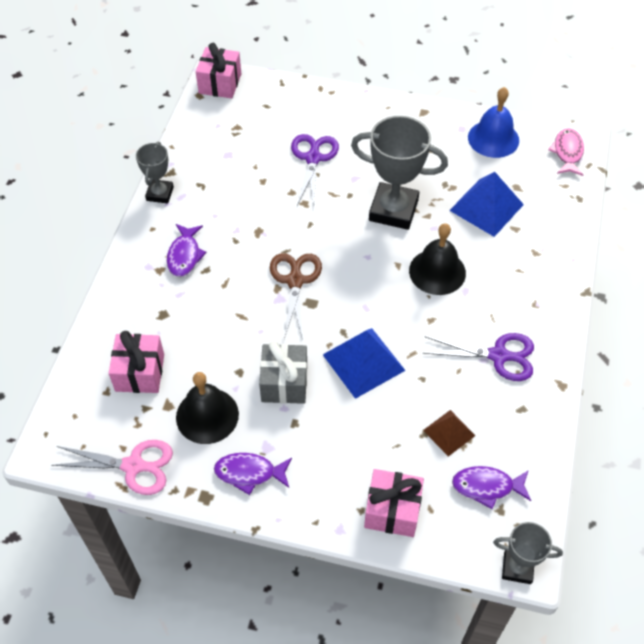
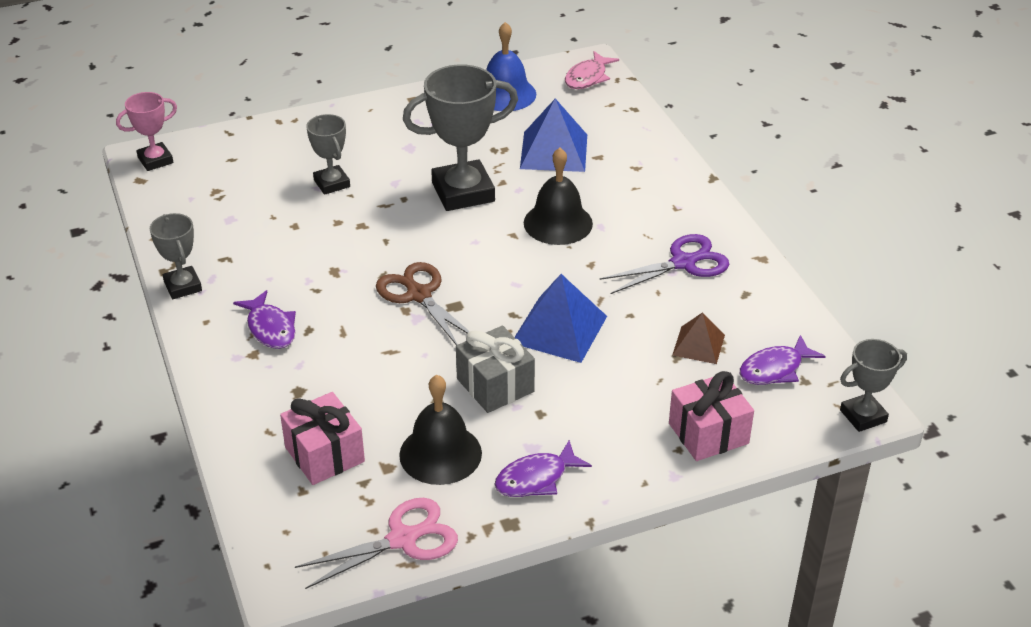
camera: 35 degrees left, 15 degrees down
pink gift [196,43,241,98] -> pink trophy [116,92,177,171]
purple scissors [291,134,339,206] -> grey trophy [306,114,350,195]
pink fish [548,128,584,176] -> pink fish turned 120 degrees counterclockwise [565,51,619,89]

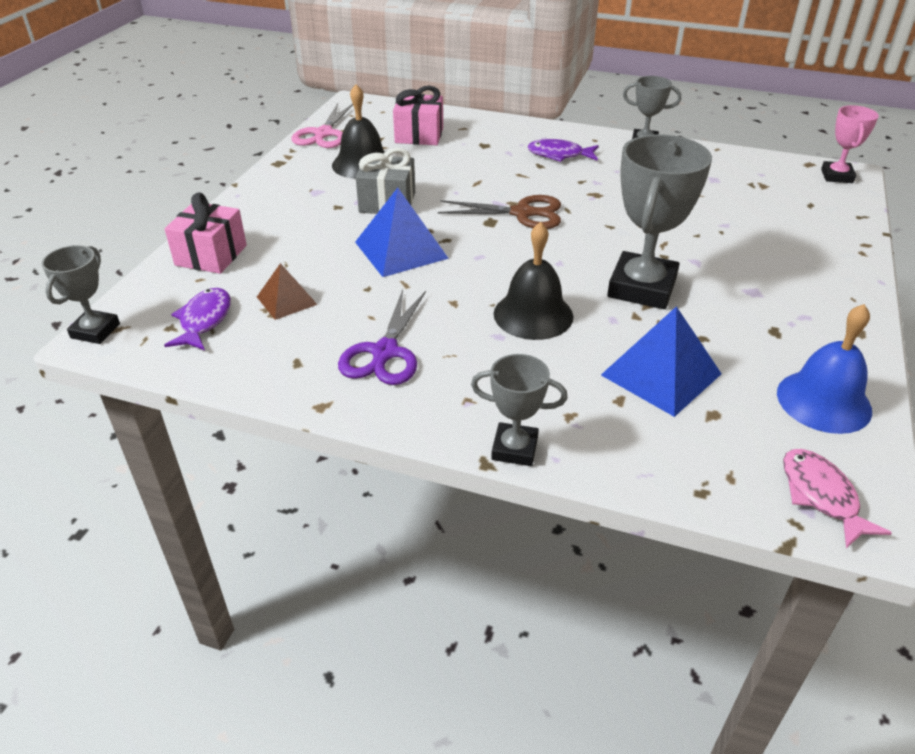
camera: 130 degrees right, 0 degrees up
grey trophy [306,114,350,195] -> grey trophy moved to [471,354,568,466]
purple fish [494,440,592,497] -> none

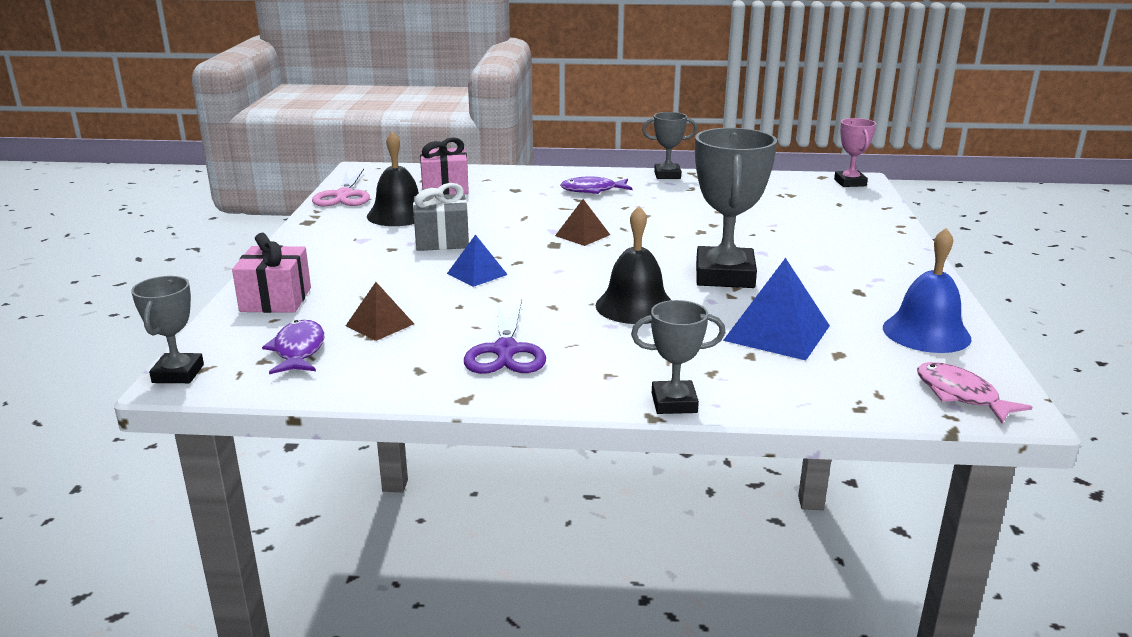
camera: 15 degrees left, 15 degrees down
blue pyramid [355,188,449,277] -> blue pyramid [447,234,508,287], size x0.59
brown scissors [438,195,561,229] -> brown pyramid [555,199,610,246]

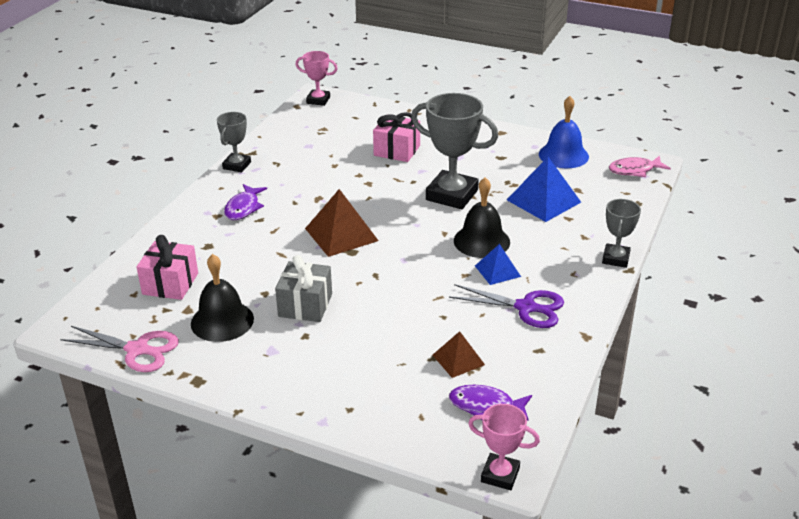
camera: 70 degrees left, 10 degrees up
grey trophy [131,276,204,383] -> pink trophy [468,404,540,490]
pink gift [232,233,311,313] -> pink gift moved to [373,112,420,162]
blue pyramid [447,234,508,287] -> blue pyramid moved to [475,244,521,285]
brown pyramid [555,199,610,246] -> brown pyramid [305,189,379,257], size x1.69

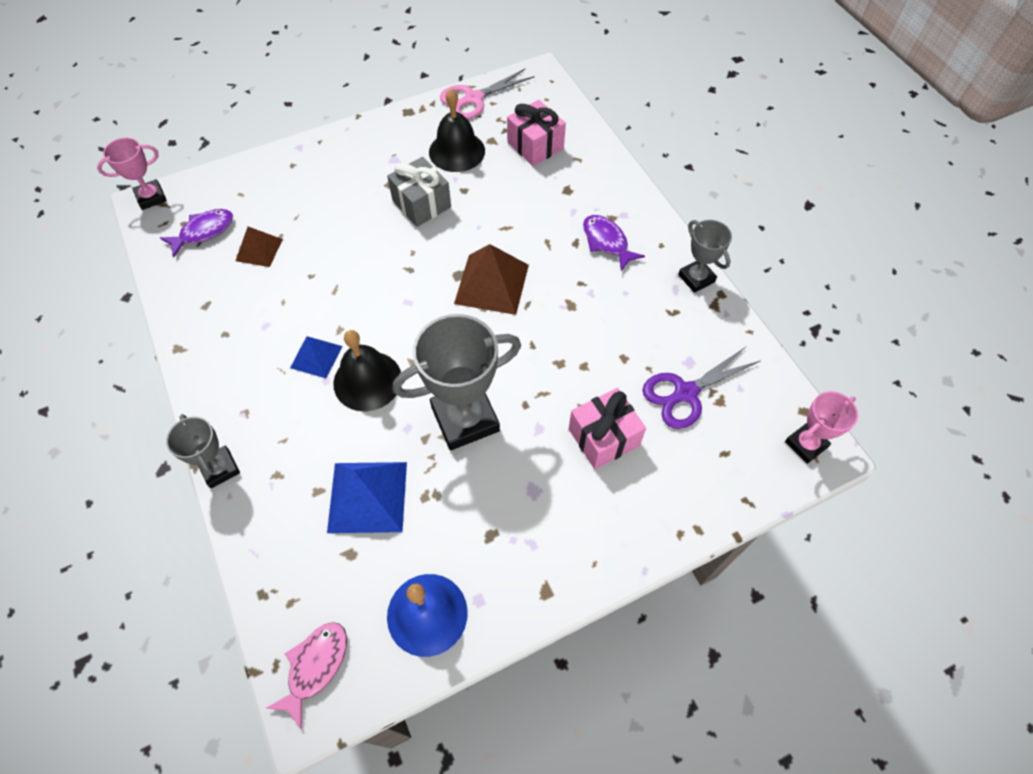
camera: 130 degrees right, 25 degrees up
purple scissors [449,284,564,328] -> purple scissors moved to [643,347,760,429]

